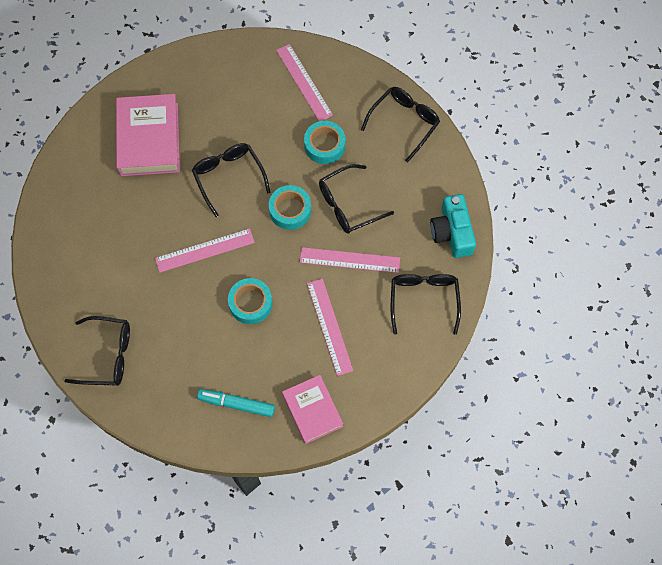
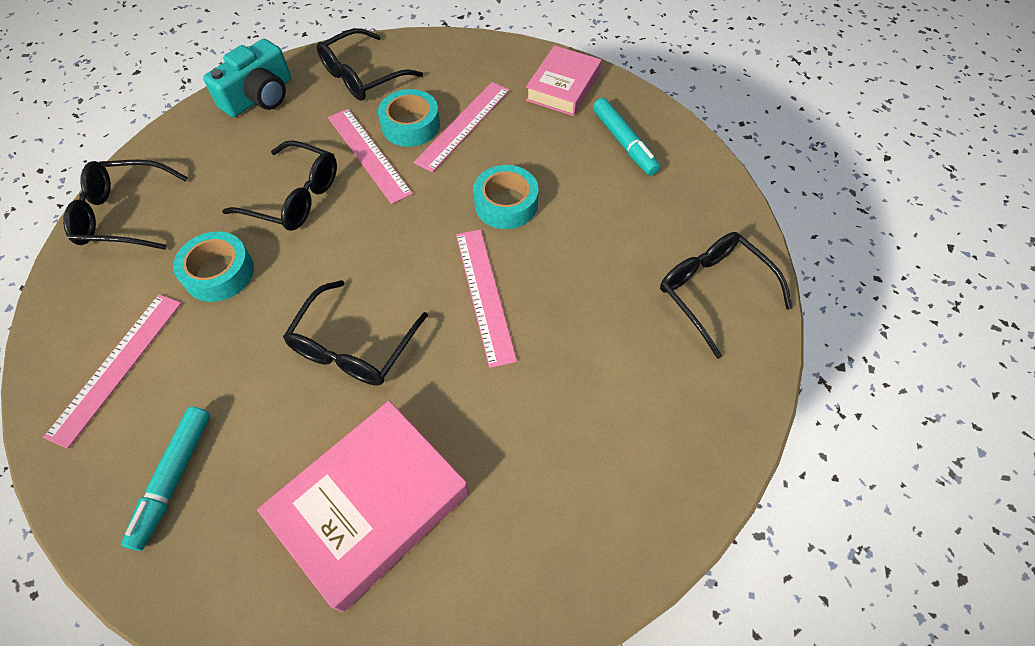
camera: 130 degrees left, 10 degrees down
pink ruler [155,228,255,273] -> pink ruler turned 45 degrees clockwise [456,229,517,368]
turquoise tape [269,185,311,230] -> turquoise tape moved to [378,89,440,147]
none -> turquoise marker [121,407,210,551]

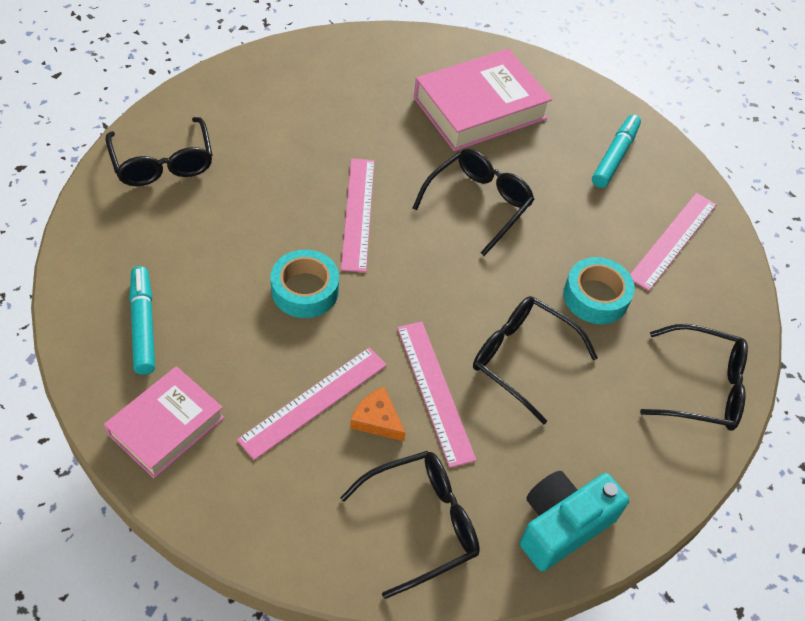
camera: 170 degrees left, 5 degrees down
turquoise tape [378,89,440,147] -> orange cheese [350,387,405,441]

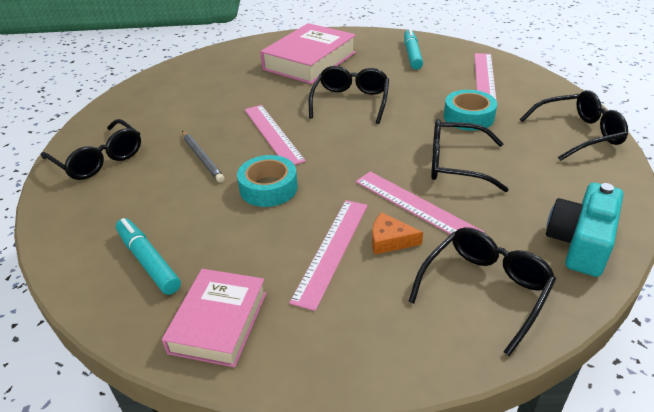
camera: 20 degrees left, 15 degrees down
none -> grey pencil [182,131,224,182]

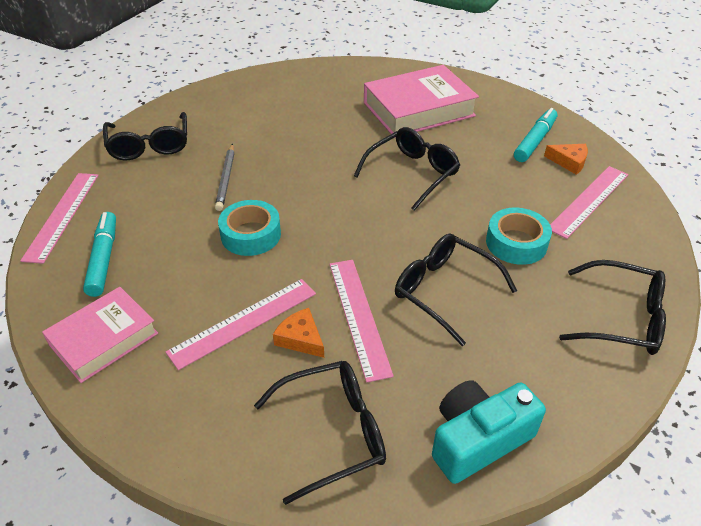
camera: 30 degrees right, 5 degrees up
pink ruler [244,105,306,165] -> pink ruler moved to [20,173,98,264]
none -> orange cheese [544,144,588,175]

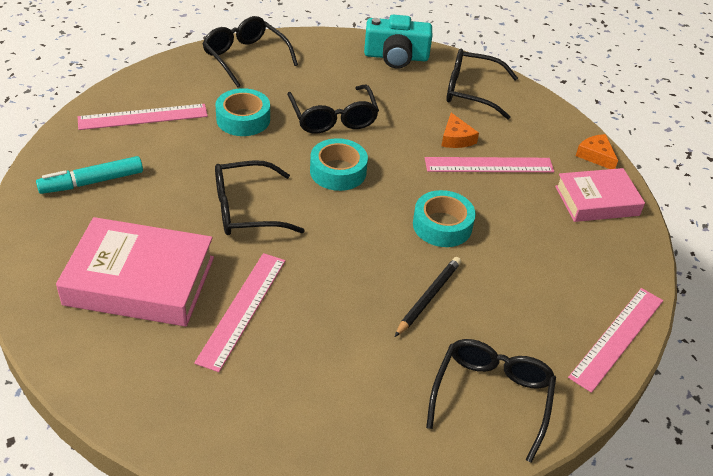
camera: 150 degrees left, 0 degrees up
turquoise marker [83,212,116,297] -> none
grey pencil [215,144,235,211] -> black pencil [395,257,461,337]
pink ruler [329,260,394,382] -> pink ruler moved to [194,253,285,372]
orange cheese [544,144,588,175] -> orange cheese moved to [576,134,618,169]
none -> turquoise tape [310,138,368,191]

